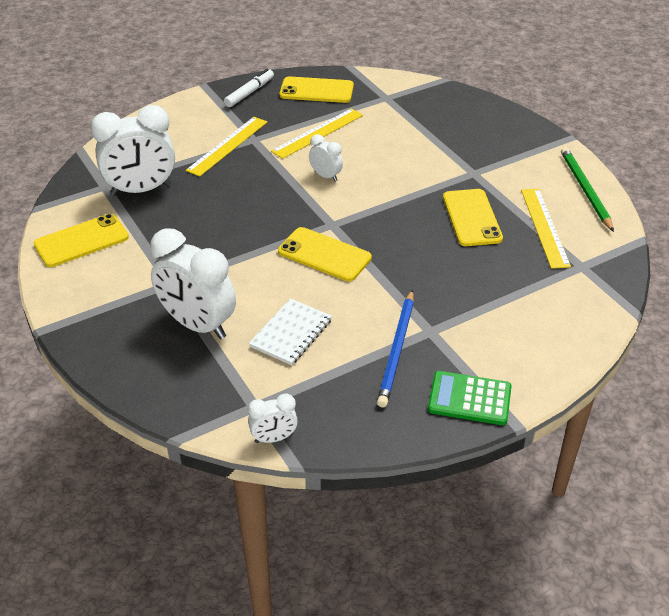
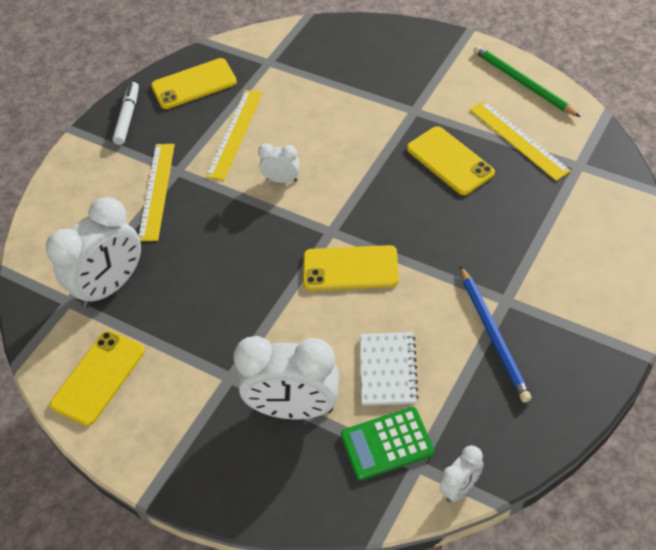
camera: 25 degrees left, 10 degrees up
green calculator [428,371,512,425] -> green calculator moved to [341,407,434,480]

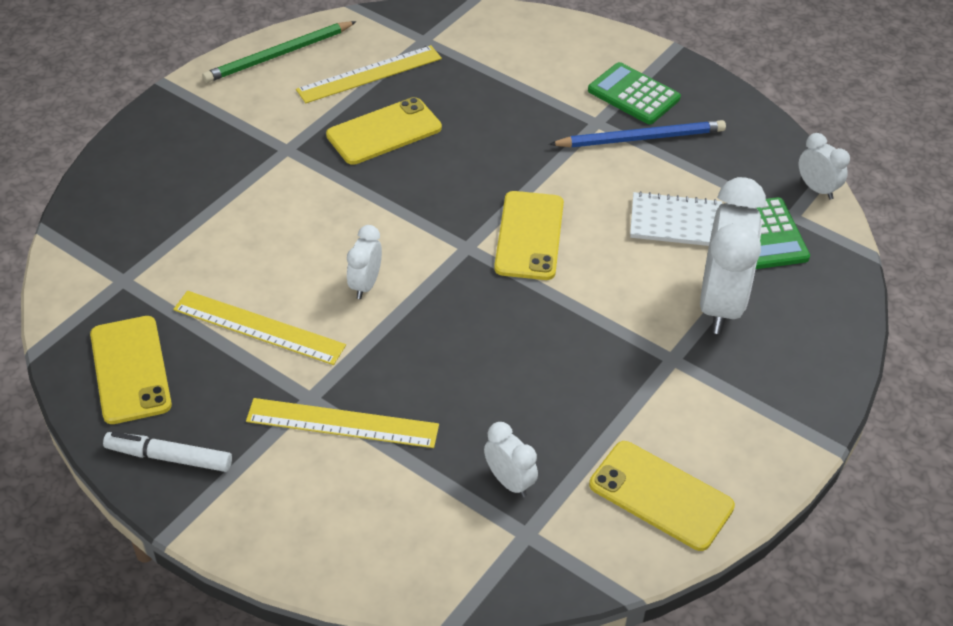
camera: 90 degrees left, 5 degrees down
white clock [46,197,141,308] -> white clock [484,422,538,497], size x0.49
none -> green calculator [588,62,681,124]

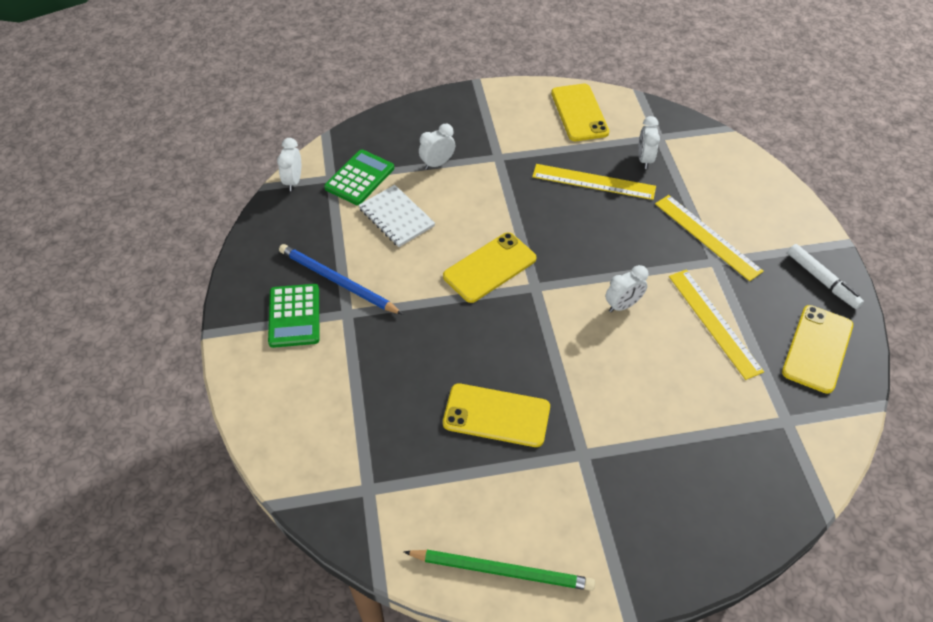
camera: 135 degrees left, 5 degrees up
yellow ruler [296,45,442,103] -> yellow ruler moved to [532,164,656,200]
white clock [700,177,766,334] -> white clock [419,124,455,170], size x0.49

